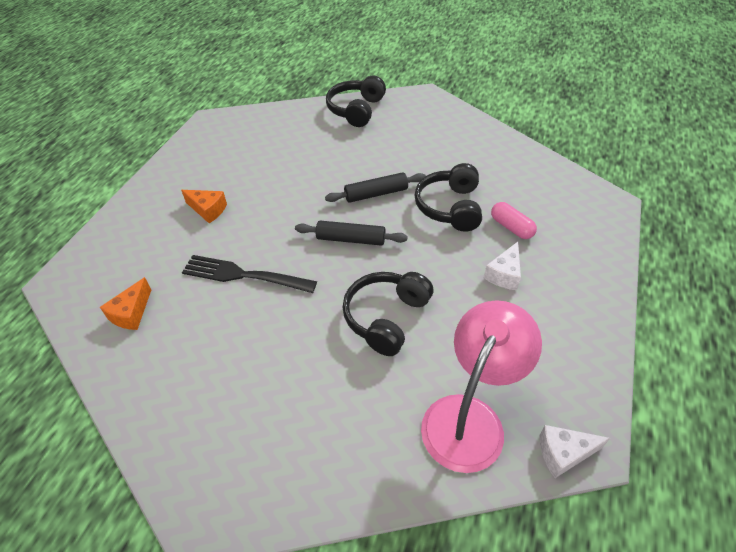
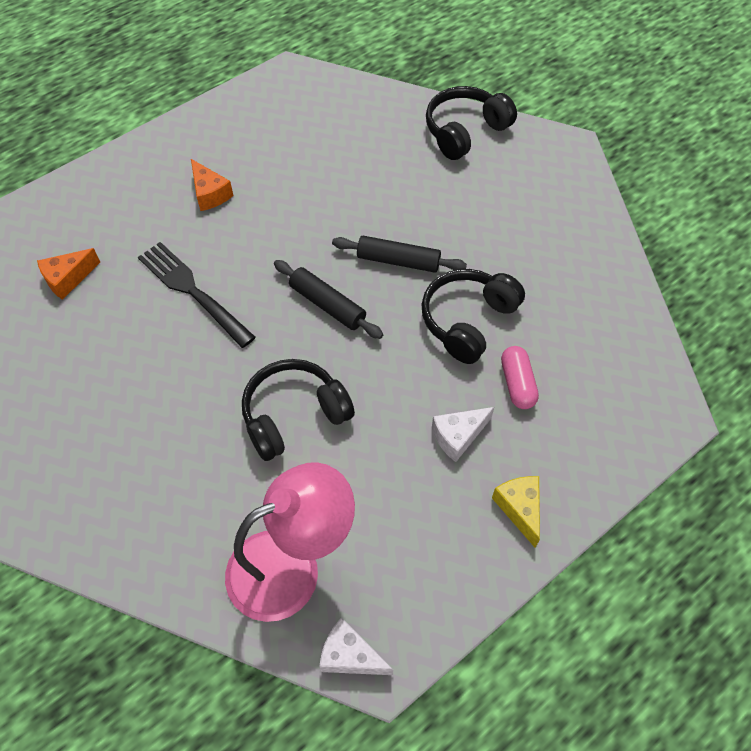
camera: 30 degrees right, 10 degrees up
none -> yellow cheese [492,476,540,548]

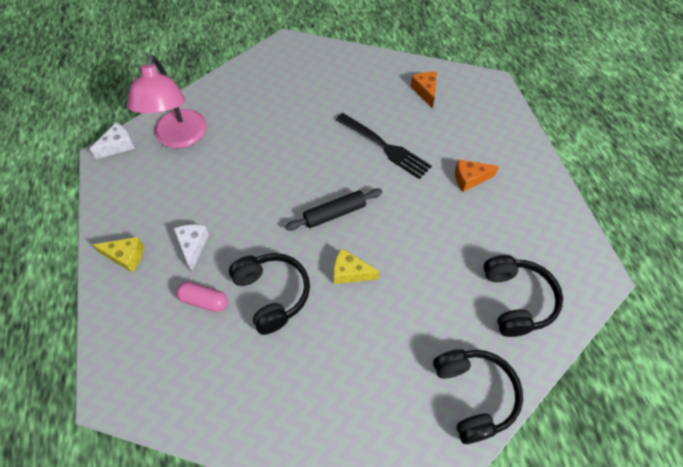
camera: 115 degrees right, 0 degrees up
black fork [138,242,256,348] -> black fork turned 60 degrees clockwise [336,113,432,179]
black headphones [242,359,355,461] -> black headphones moved to [483,255,563,337]
black rolling pin [332,236,467,273] -> yellow cheese [334,249,380,284]

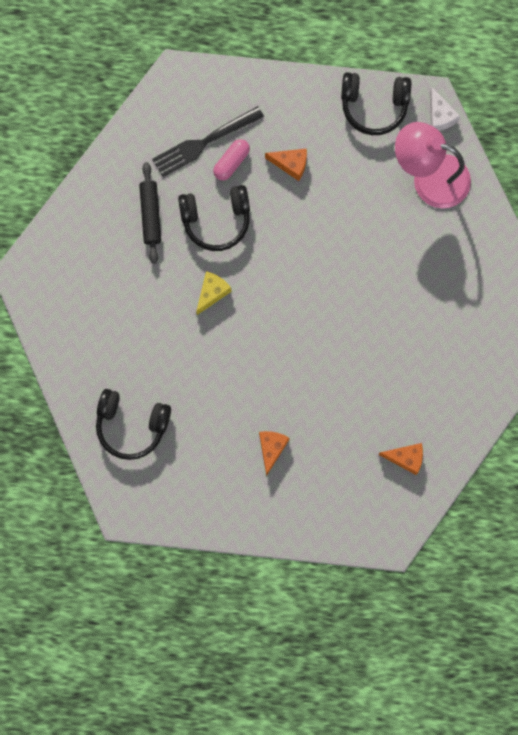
camera: 110 degrees right, 20 degrees up
yellow cheese [92,237,144,273] -> none
white cheese [174,224,209,271] -> orange cheese [265,148,307,181]
black rolling pin [285,188,382,231] -> black rolling pin moved to [139,162,161,264]
black fork [336,113,432,179] -> black fork moved to [152,106,264,177]
black headphones [433,349,523,444] -> black headphones moved to [341,72,411,135]

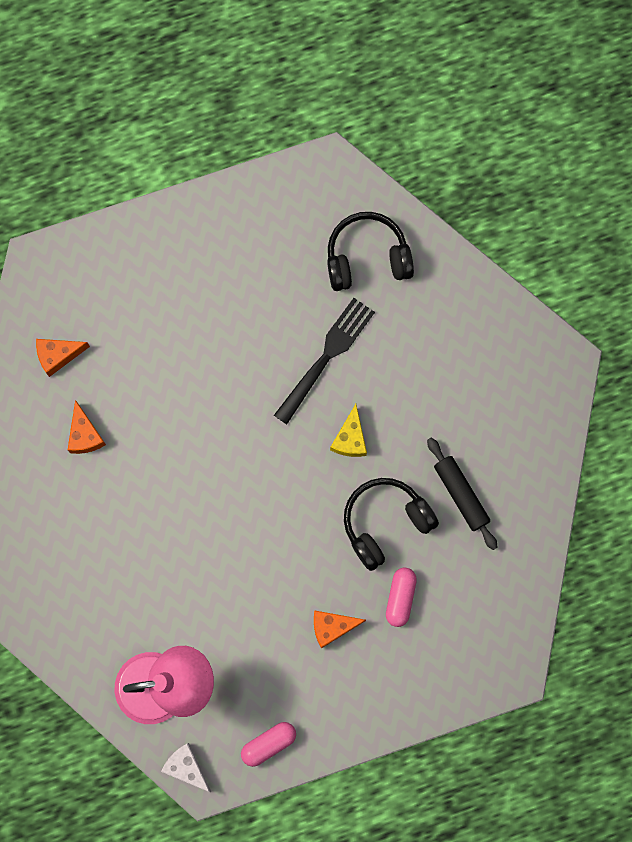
camera: 155 degrees right, 0 degrees up
black fork [152,106,264,177] -> black fork moved to [274,298,375,424]
orange cheese [259,431,289,476] -> orange cheese moved to [68,400,106,454]
black headphones [341,72,411,135] -> pink capsule [241,722,296,767]

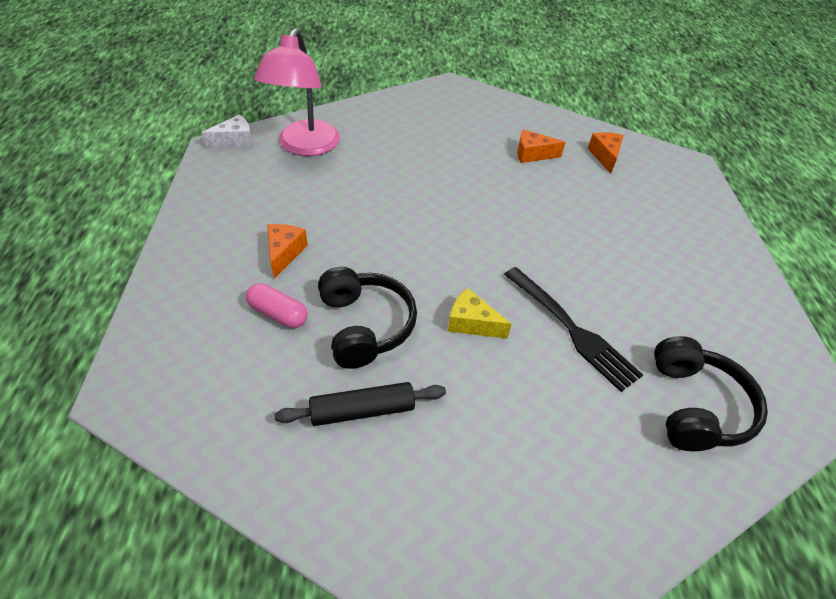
camera: 105 degrees right, 30 degrees down
pink capsule [241,722,296,767] -> none

